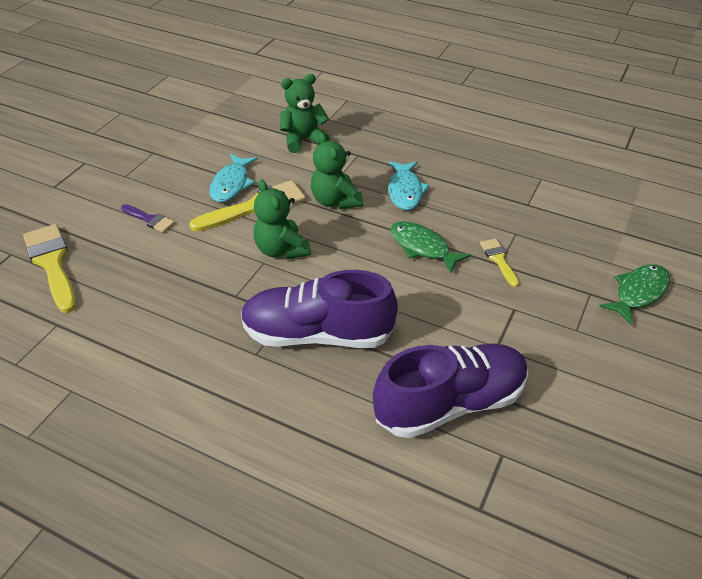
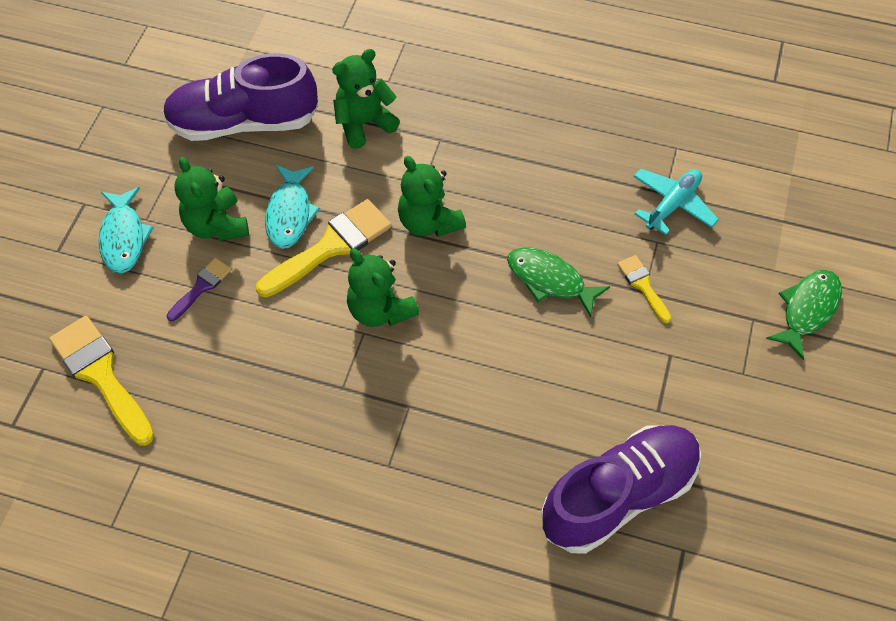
camera: 10 degrees left, 15 degrees up
purple brush [121,204,175,233] -> purple brush turned 75 degrees counterclockwise [167,258,231,321]
purple shoe [241,270,398,348] -> purple shoe moved to [163,53,318,141]
turquoise fish [388,161,430,210] -> turquoise fish moved to [99,187,154,274]
none -> green teddy bear [174,157,249,241]
none -> turquoise plane [633,168,719,235]

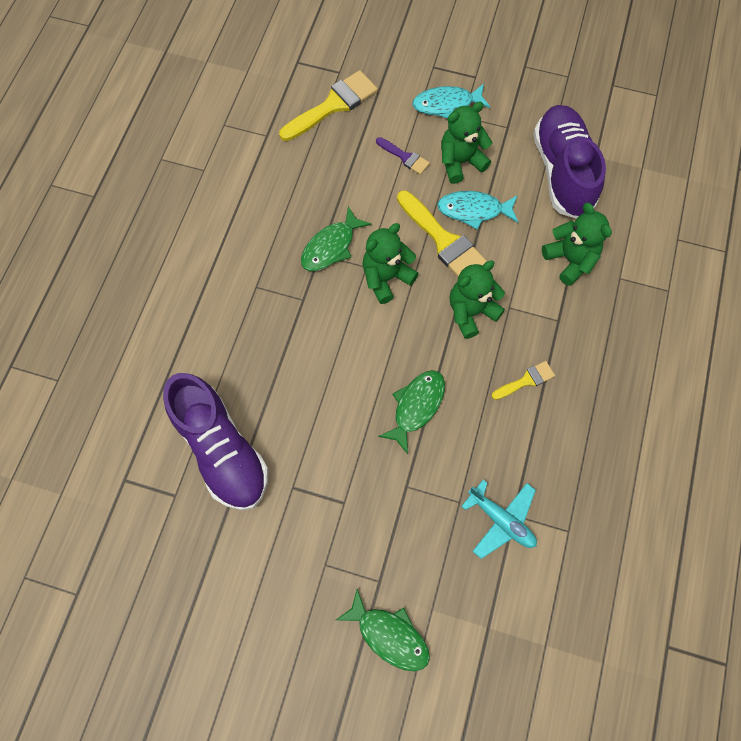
camera: 90 degrees right, 10 degrees up
yellow brush [617,255,671,323] -> yellow brush moved to [491,361,555,400]
none -> green fish [301,206,371,271]

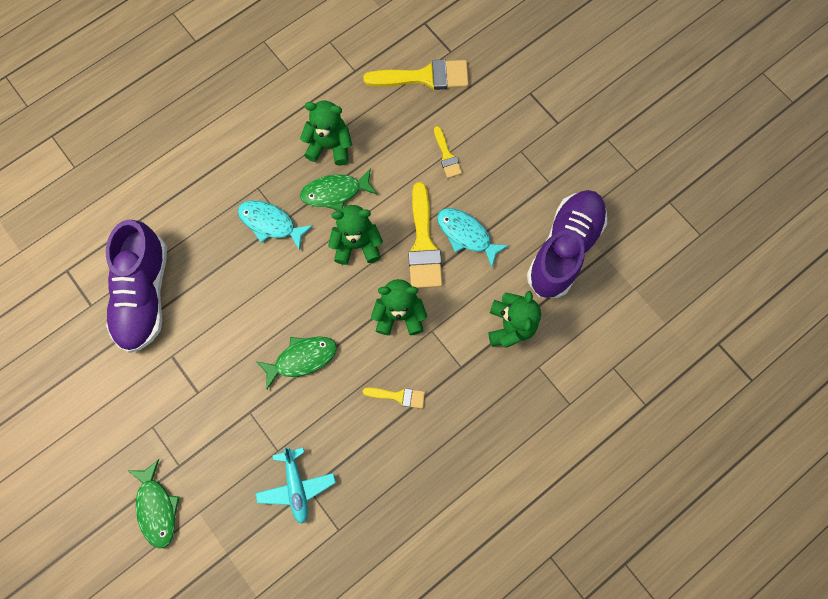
camera: 35 degrees right, 5 degrees up
purple brush [376,137,430,175] -> yellow brush [434,126,462,178]
turquoise fish [412,84,490,118] -> turquoise fish moved to [238,200,313,251]
green teddy bear [441,101,492,184] -> green teddy bear moved to [300,101,352,166]

